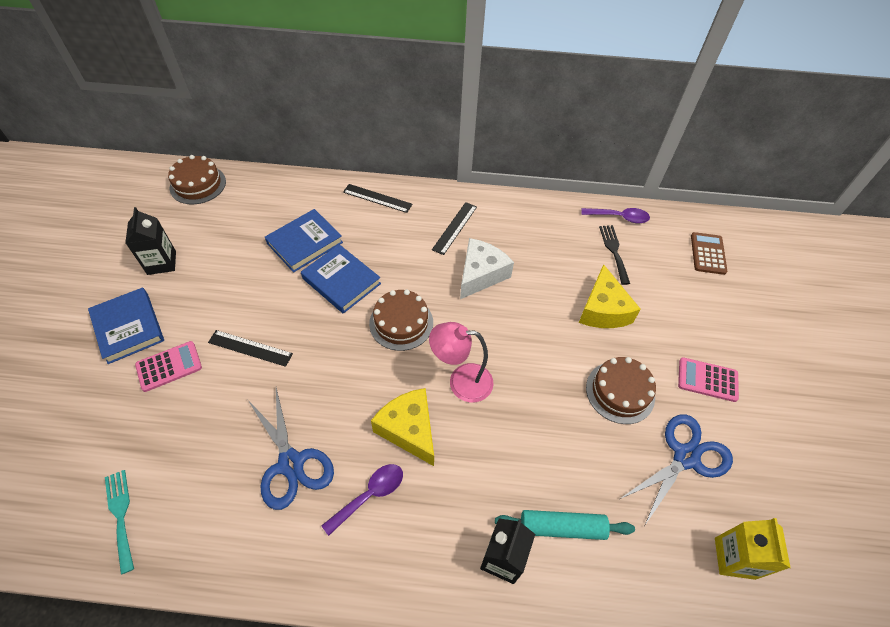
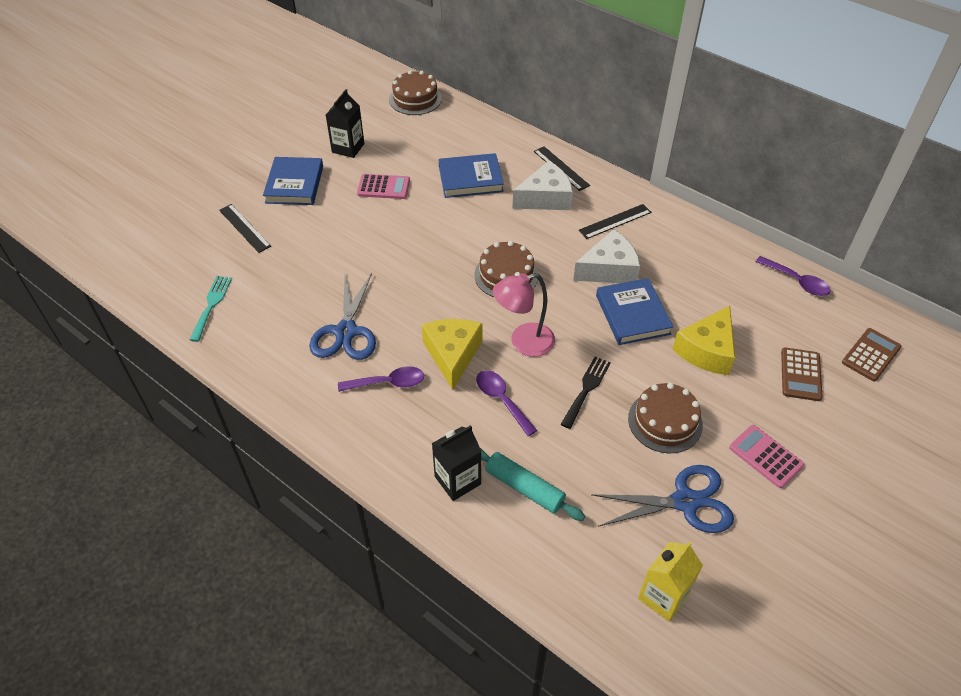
camera: 35 degrees right, 5 degrees down
pink calculator [135,341,202,392] -> pink calculator moved to [357,174,410,199]
black ruler [208,330,293,367] -> black ruler moved to [219,204,271,253]
blue book [301,244,381,314] -> blue book moved to [596,278,674,345]
pink lamp [429,322,493,402] -> pink lamp turned 60 degrees counterclockwise [493,273,555,357]
black fork [599,225,630,285] -> black fork moved to [561,356,611,429]
none -> purple spoon [476,370,537,436]
none -> white cheese [512,161,573,210]
none -> brown calculator [781,347,823,401]

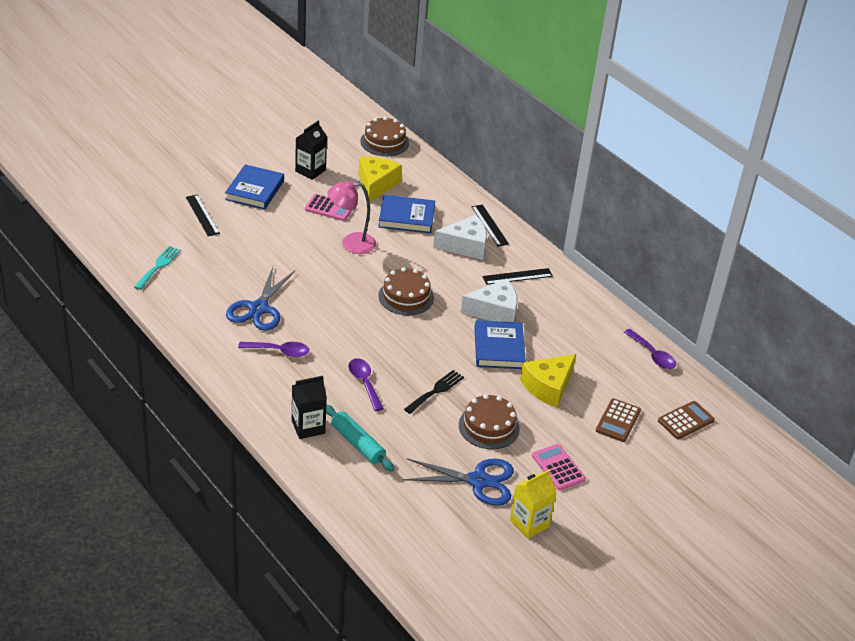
camera: 10 degrees right, 10 degrees down
yellow cheese [422,319,483,390] -> yellow cheese moved to [358,157,402,202]
pink lamp [493,273,555,357] -> pink lamp moved to [327,180,376,254]
yellow carton [638,542,703,622] -> yellow carton moved to [510,470,556,539]

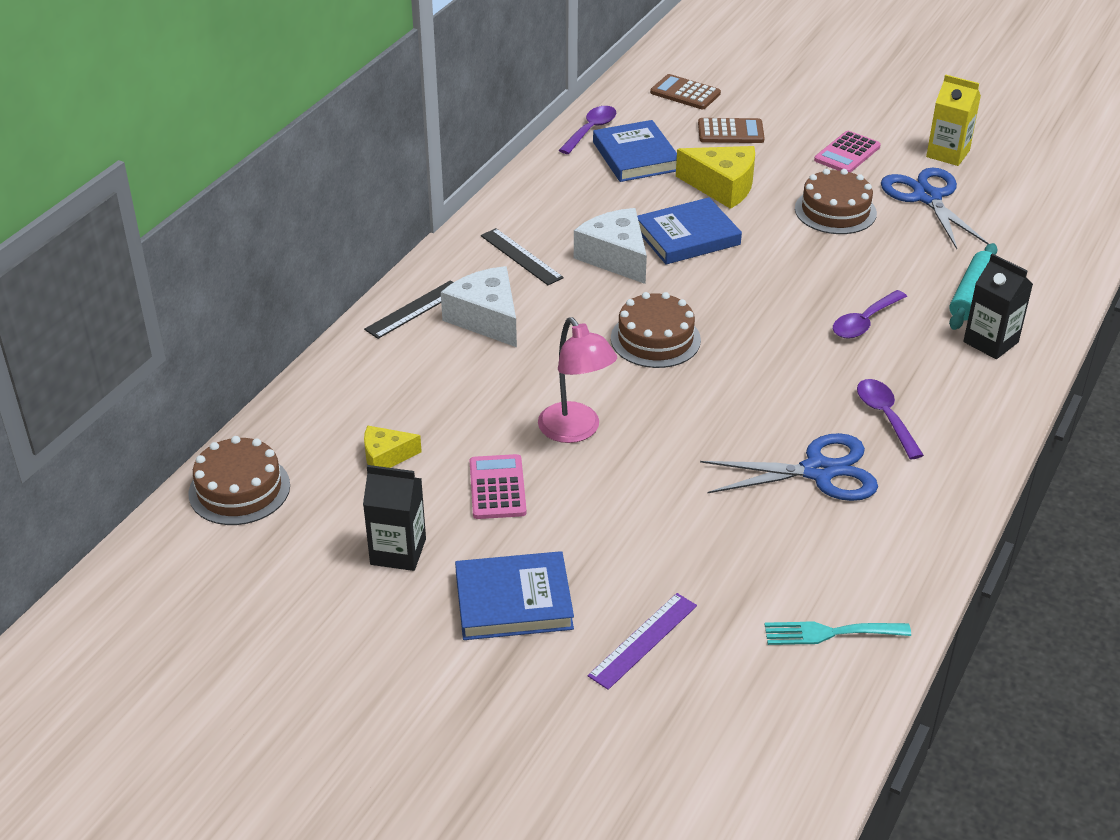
camera: 110 degrees left, 0 degrees up
black ruler [186,194,220,236] -> purple ruler [588,593,697,690]
yellow cheese [358,157,402,202] -> yellow cheese [364,425,422,468], size x0.58
blue book [378,195,435,233] -> blue book moved to [593,120,677,182]
black fork [404,370,464,414] -> none

